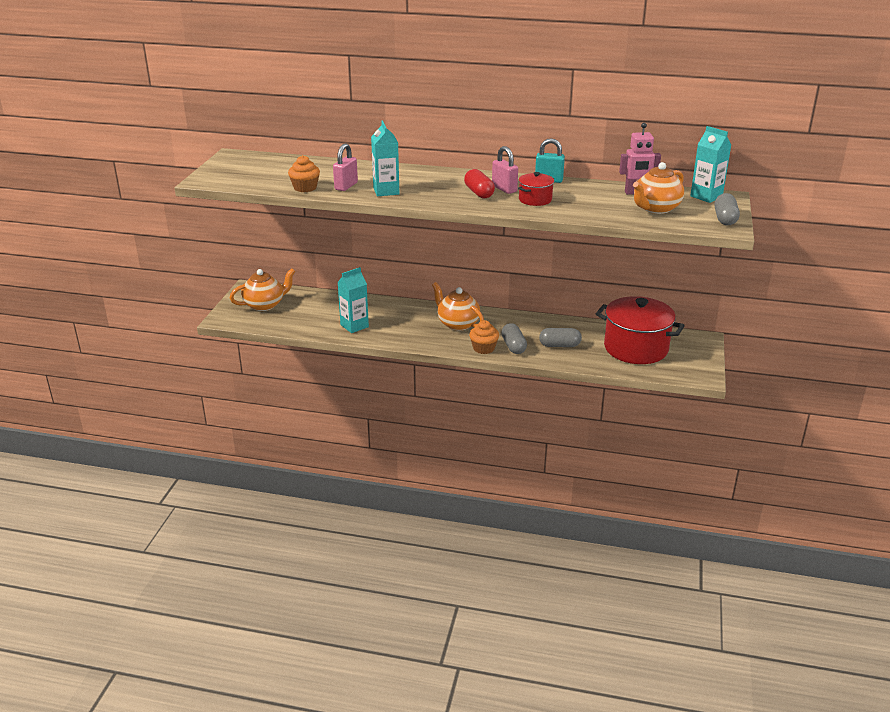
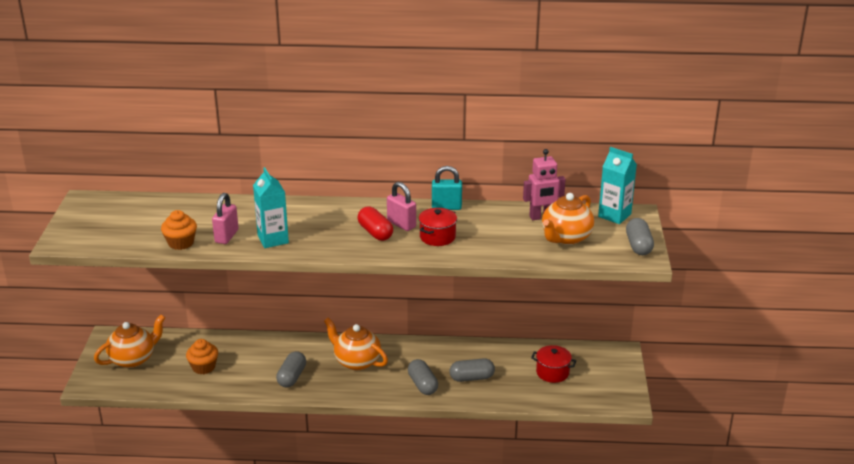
camera: 10 degrees left, 0 degrees up
turquoise carton [338,267,369,333] -> none
orange cupcake [469,320,499,354] -> orange cupcake moved to [186,339,218,374]
red pot [596,296,685,364] -> red pot [531,345,576,383], size x0.48
none -> grey capsule [276,351,306,388]

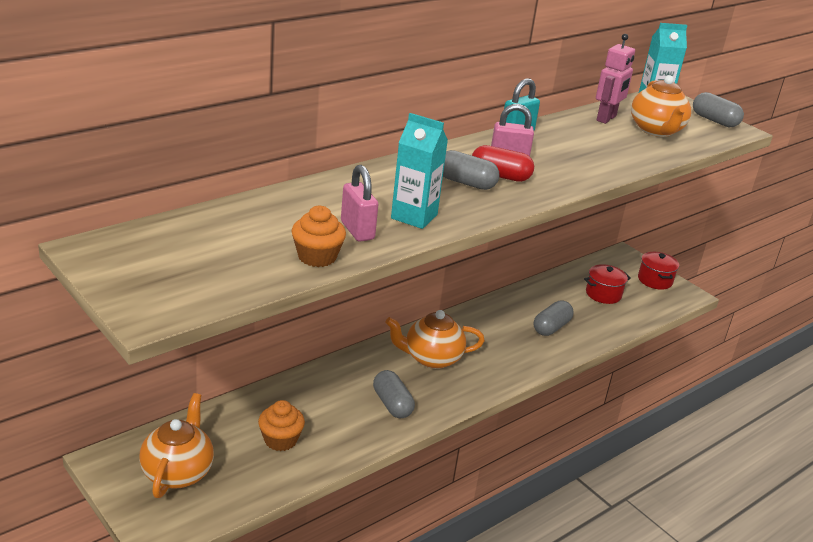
camera: 45 degrees left, 0 degrees up
grey capsule [408,359,438,395] -> grey capsule moved to [443,150,500,190]
red pot [419,208,457,246] -> red pot moved to [638,252,679,290]

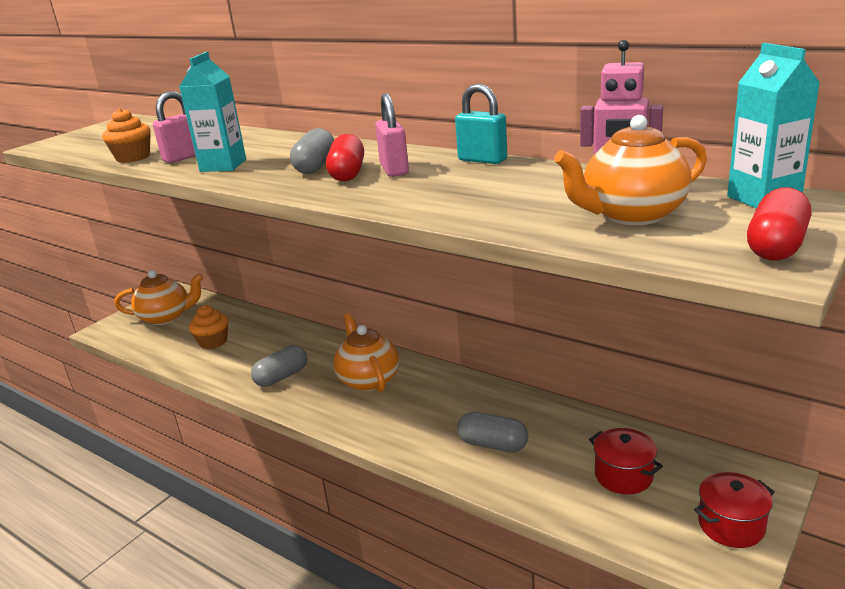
camera: 80 degrees right, 5 degrees down
grey capsule [693,92,744,127] -> red capsule [747,187,811,261]

